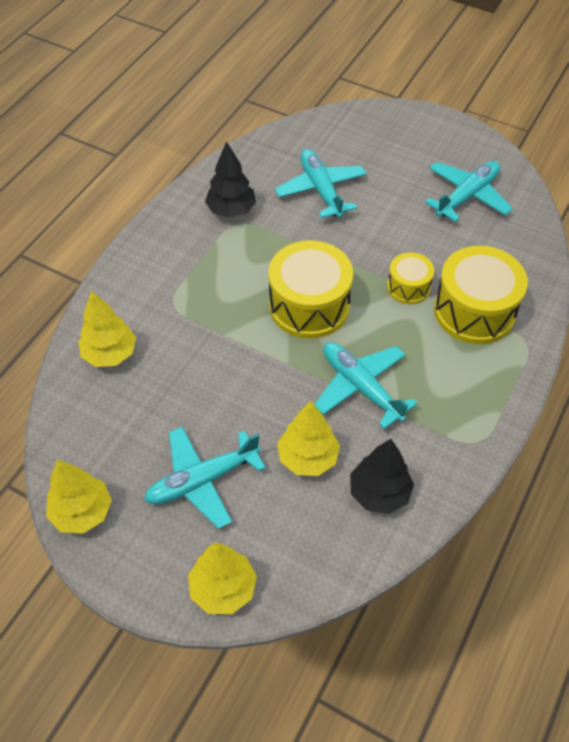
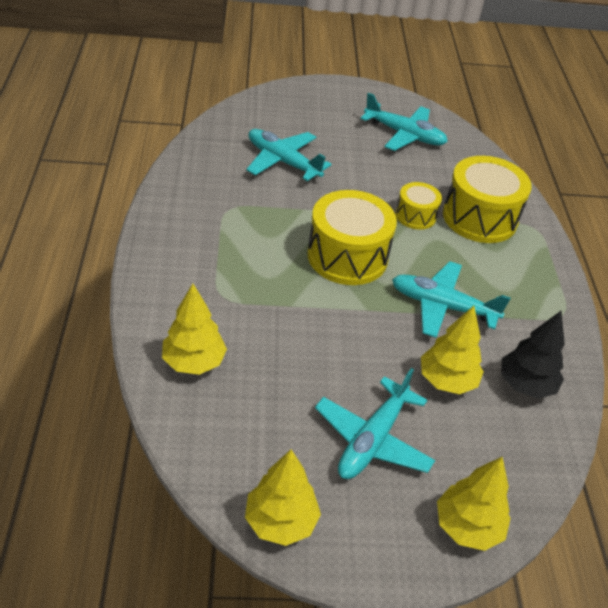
camera: 35 degrees left, 10 degrees down
black tree [205,141,256,218] -> none
turquoise plane [425,161,513,222] -> turquoise plane turned 105 degrees clockwise [361,93,448,151]

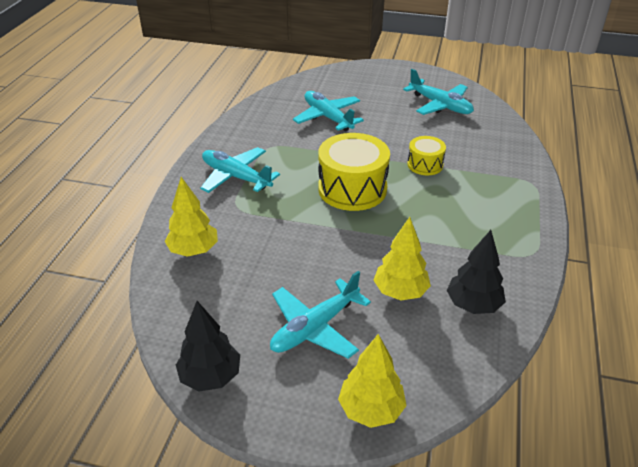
camera: 20 degrees right, 5 degrees down
yellow tree [245,449,321,546] -> black tree [176,301,240,392]
turquoise plane [392,261,511,338] -> turquoise plane moved to [200,147,280,193]
yellow drum [443,156,532,243] -> none

